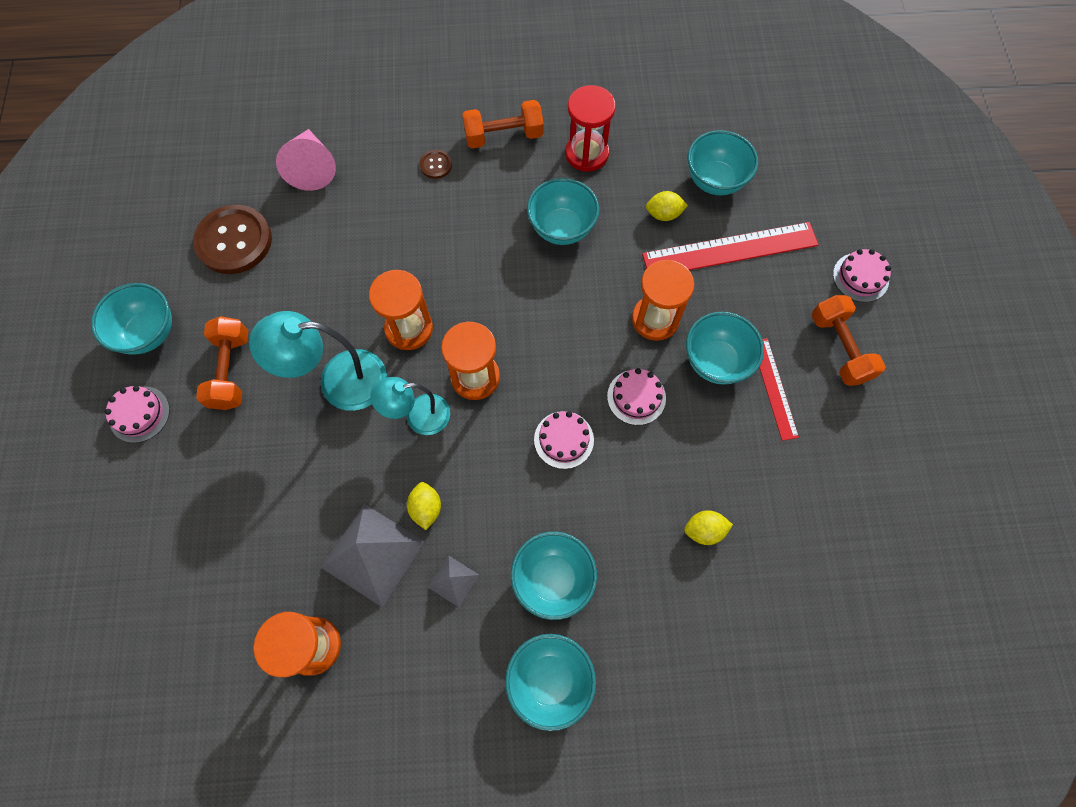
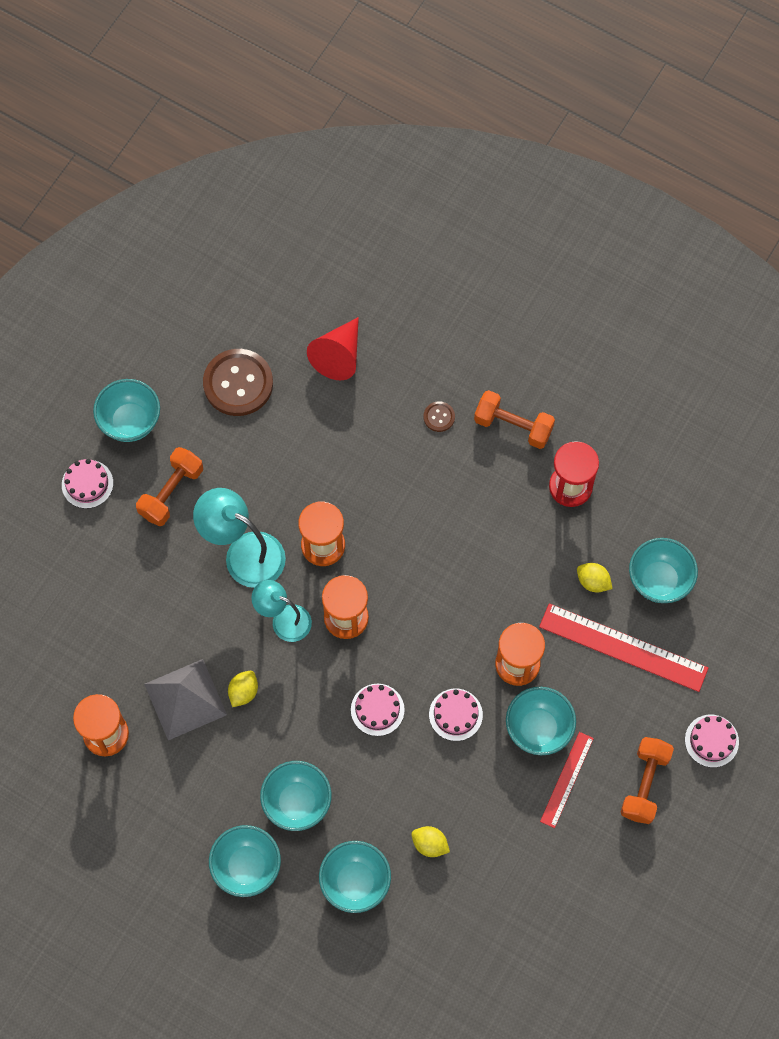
camera: 35 degrees right, 0 degrees up
pink cone [276,129,336,191] -> red cone [307,317,359,380]
grey pyramid [428,556,479,607] -> none
turquoise bowl [527,178,599,245] -> turquoise bowl moved to [319,841,391,913]

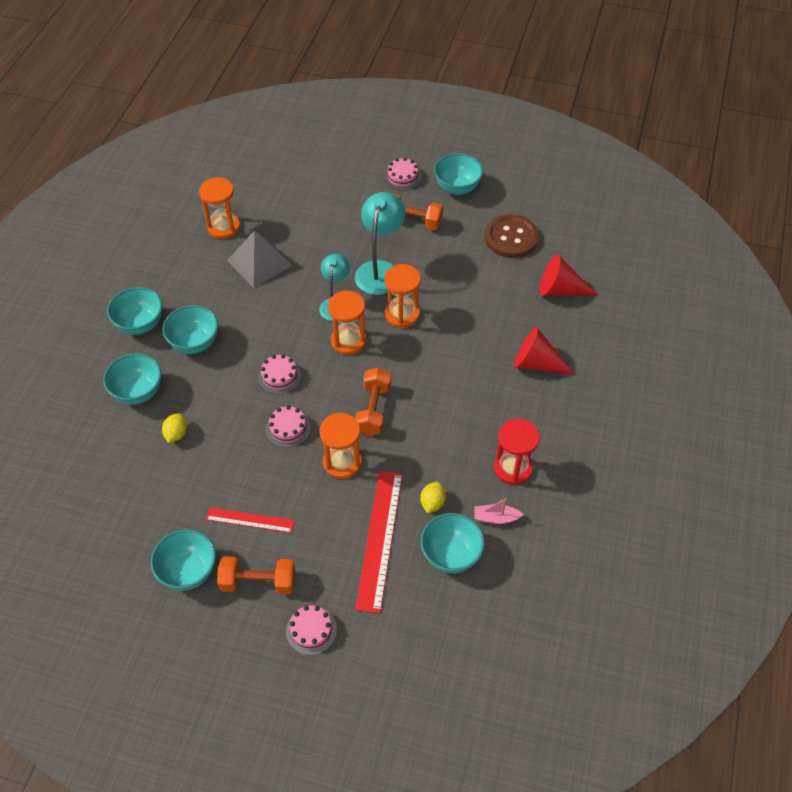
camera: 75 degrees right, 15 degrees down
yellow lemon [228,671,258,707] -> none
brown button [424,401,455,432] -> red cone [514,327,575,375]
orange dumbbell [474,390,555,449] -> orange dumbbell moved to [355,368,391,436]
turquoise bowl [506,687,576,755] -> turquoise bowl moved to [151,529,216,591]
none -> pink boat [474,498,524,524]

